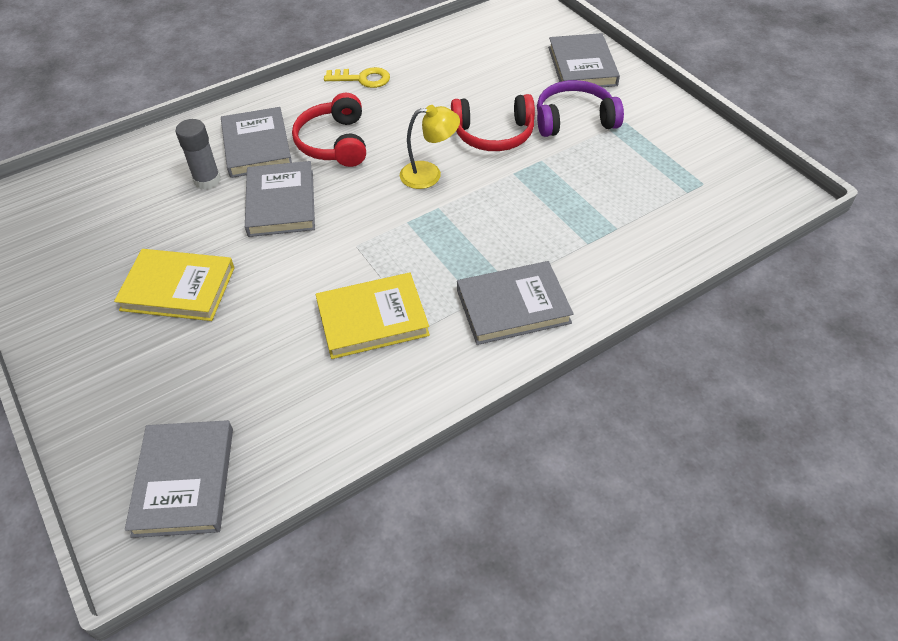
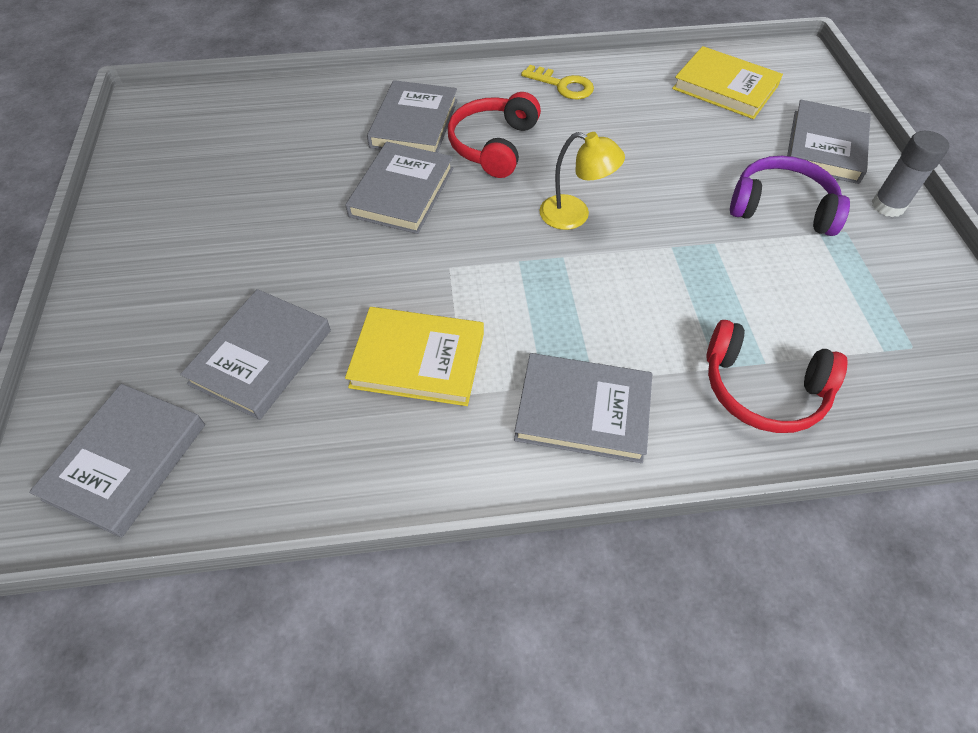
camera: 25 degrees right, 5 degrees up
yellow book [114,249,234,321] -> yellow book moved to [672,46,783,119]
grey glue stick [176,119,221,189] -> grey glue stick moved to [872,131,949,217]
red headphones [451,94,535,151] -> red headphones moved to [706,320,848,433]
none -> grey book [180,289,331,420]

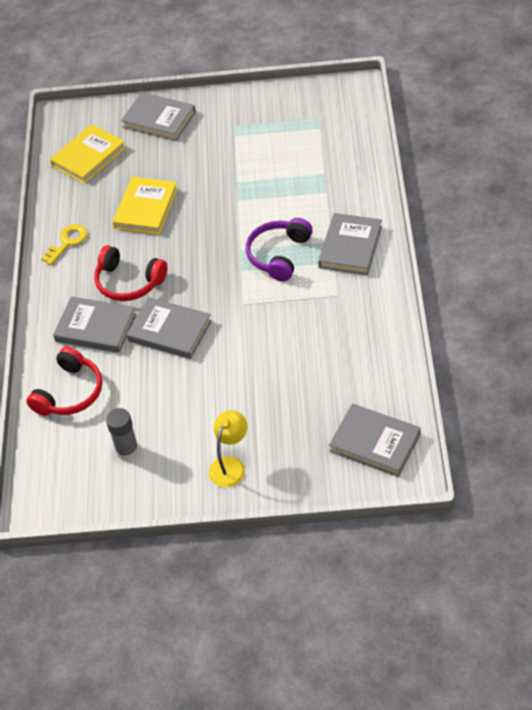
camera: 80 degrees left, 5 degrees down
grey book [180,289,331,420] -> none
yellow book [345,307,484,406] -> yellow book moved to [113,177,178,235]
yellow lamp [540,132,625,230] -> yellow lamp moved to [209,410,247,487]
red headphones [706,320,848,433] -> red headphones moved to [26,347,102,416]
purple headphones [730,156,850,236] -> purple headphones moved to [246,218,313,281]
grey glue stick [872,131,949,217] -> grey glue stick moved to [106,408,139,461]

